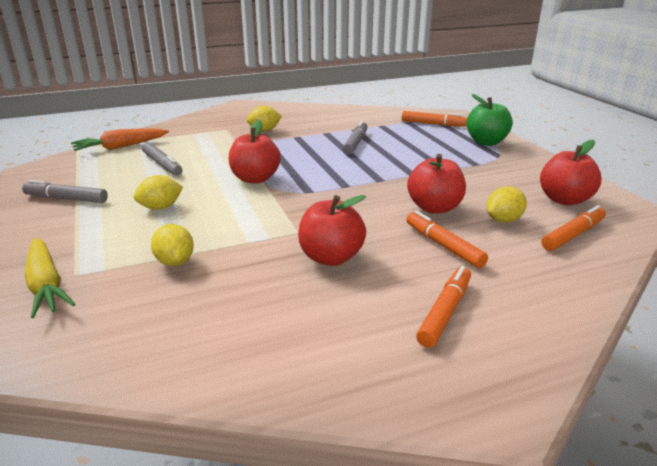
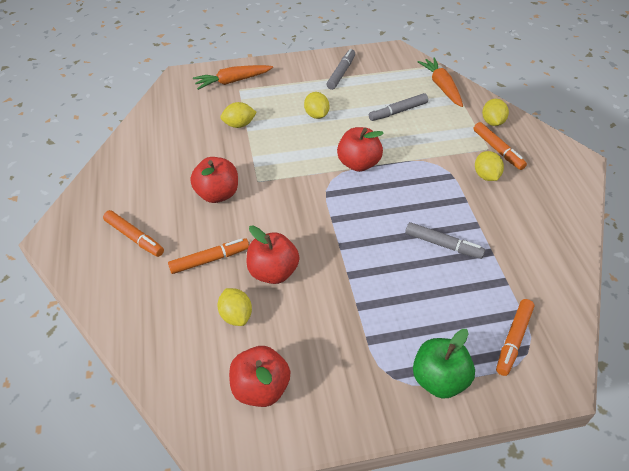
camera: 100 degrees right, 20 degrees up
yellow carrot [25,238,75,318] -> orange carrot [193,65,273,90]
orange marker [541,205,606,251] -> orange marker moved to [474,122,527,170]
none -> yellow lemon [482,99,509,126]

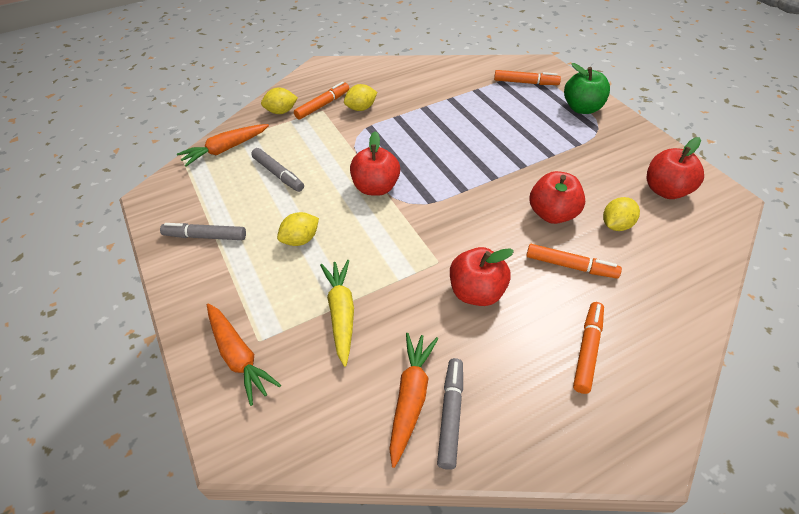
camera: 105 degrees left, 0 degrees up
orange marker [168,238,249,274] -> orange marker turned 150 degrees clockwise [526,244,622,278]
yellow lemon [220,102,257,128] -> yellow carrot [320,260,354,367]
grey marker [405,222,485,259] -> grey marker moved to [437,358,463,470]
none -> orange carrot [389,333,438,468]

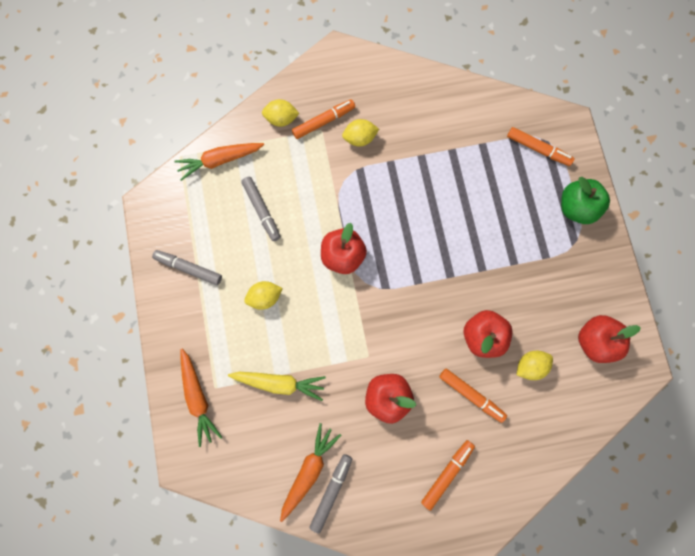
camera: 15 degrees right, 30 degrees up
yellow carrot [320,260,354,367] -> yellow carrot turned 90 degrees clockwise [228,372,326,401]

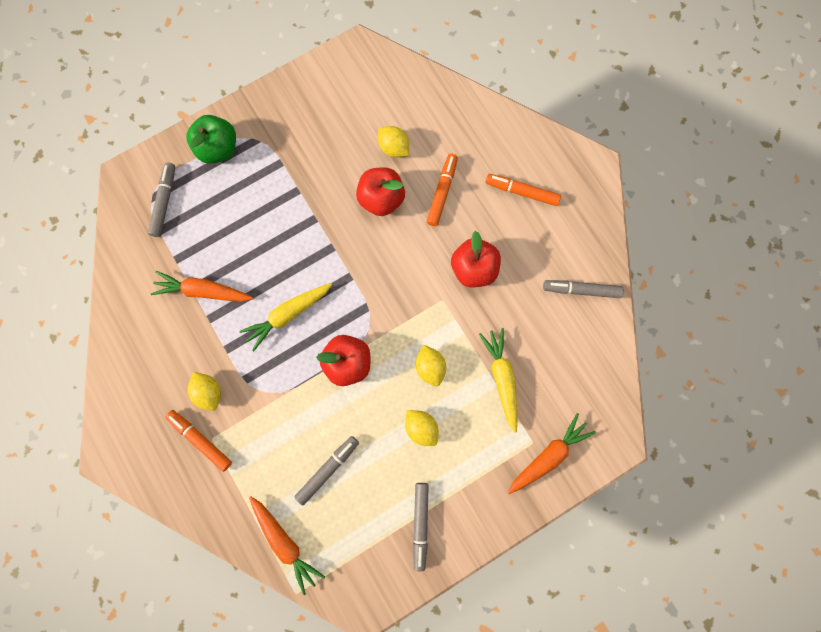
camera: 110 degrees left, 0 degrees up
yellow lemon [262,99,300,127] -> yellow lemon moved to [416,344,446,386]
orange carrot [280,423,341,522] -> orange carrot moved to [151,271,253,302]
orange marker [507,127,575,166] -> grey marker [148,162,175,237]
red apple [578,315,641,363] -> none
none -> yellow carrot [240,283,332,351]

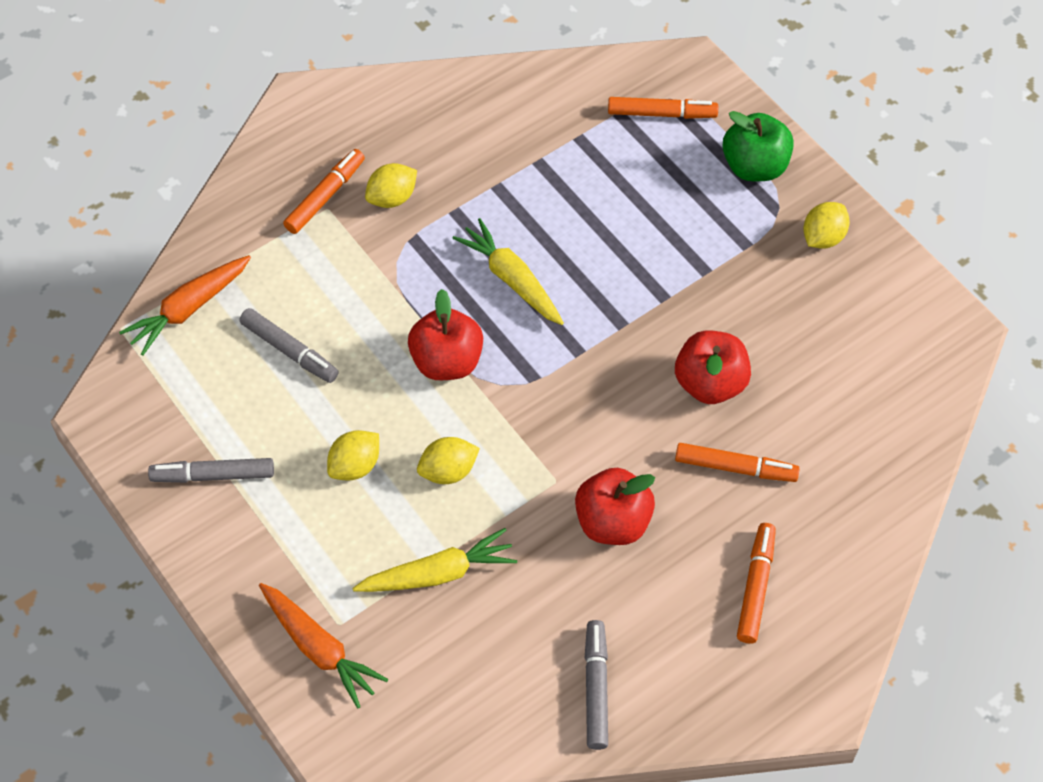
camera: 85 degrees right, 20 degrees down
grey marker [148,162,175,237] -> orange marker [608,97,718,119]
orange carrot [151,271,253,302] -> none
yellow lemon [378,126,409,157] -> yellow lemon moved to [803,202,850,249]

